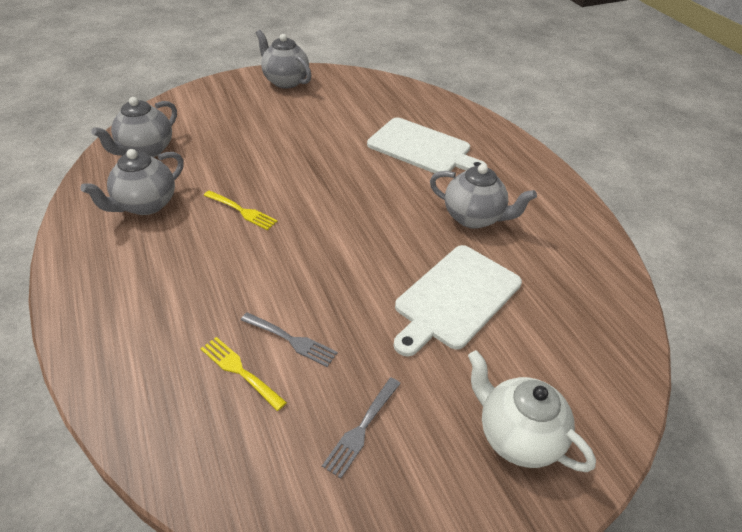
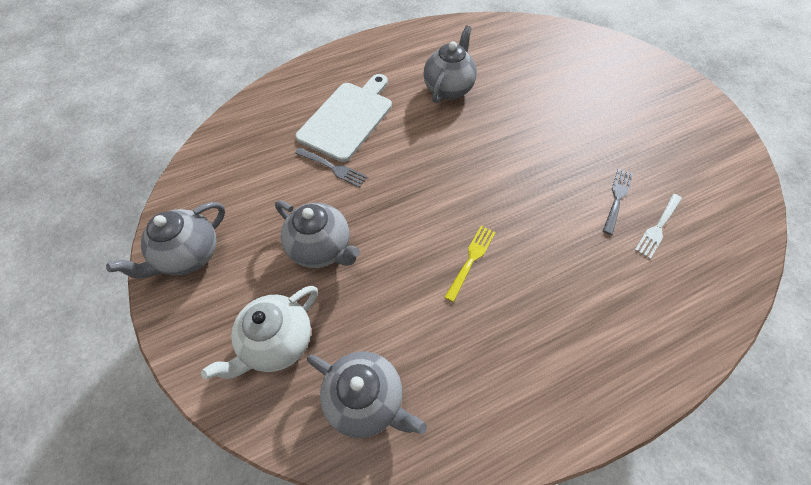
camera: 90 degrees left, 15 degrees up
grey teapot [80,149,184,215] -> grey teapot moved to [275,200,360,268]
yellow fork [200,337,287,411] -> white fork [635,194,682,259]
grey fork [322,377,401,479] -> grey fork moved to [295,147,367,188]
white cutting board [394,245,522,357] -> none
white teapot [468,350,596,472] -> white teapot moved to [201,286,318,379]

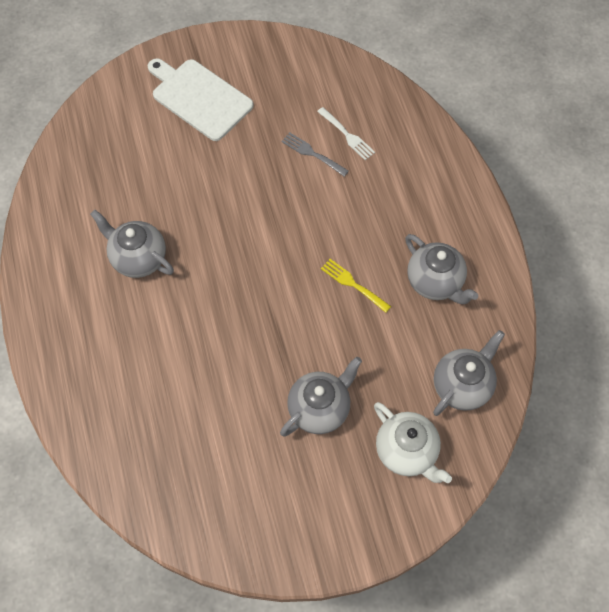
camera: 80 degrees left, 5 degrees up
grey teapot [106,202,225,279] -> grey teapot moved to [405,234,478,304]
white cutting board [295,74,392,162] -> white cutting board moved to [148,58,254,141]
grey fork [295,147,367,188] -> none

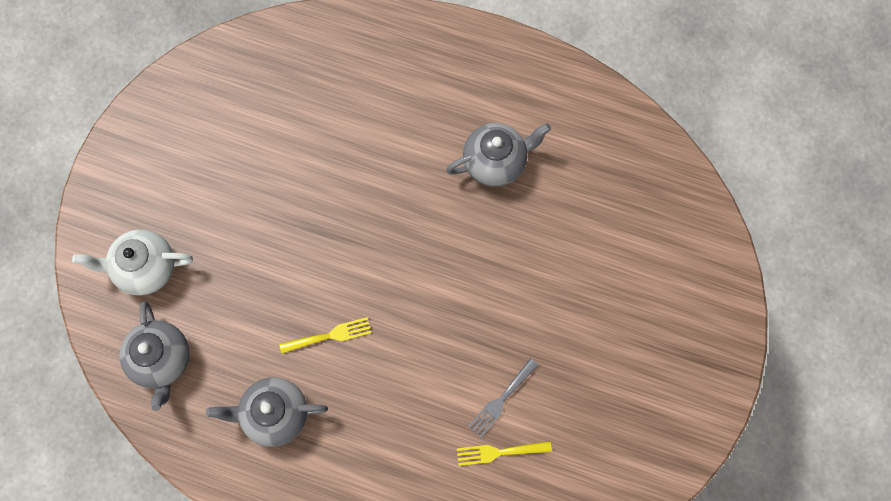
camera: 125 degrees right, 10 degrees up
white cutting board [148,58,254,141] -> none
grey teapot [280,357,362,437] -> none
grey fork [281,132,349,177] -> grey fork turned 150 degrees clockwise [468,358,538,437]
white fork [317,107,375,160] -> yellow fork [457,441,552,466]

